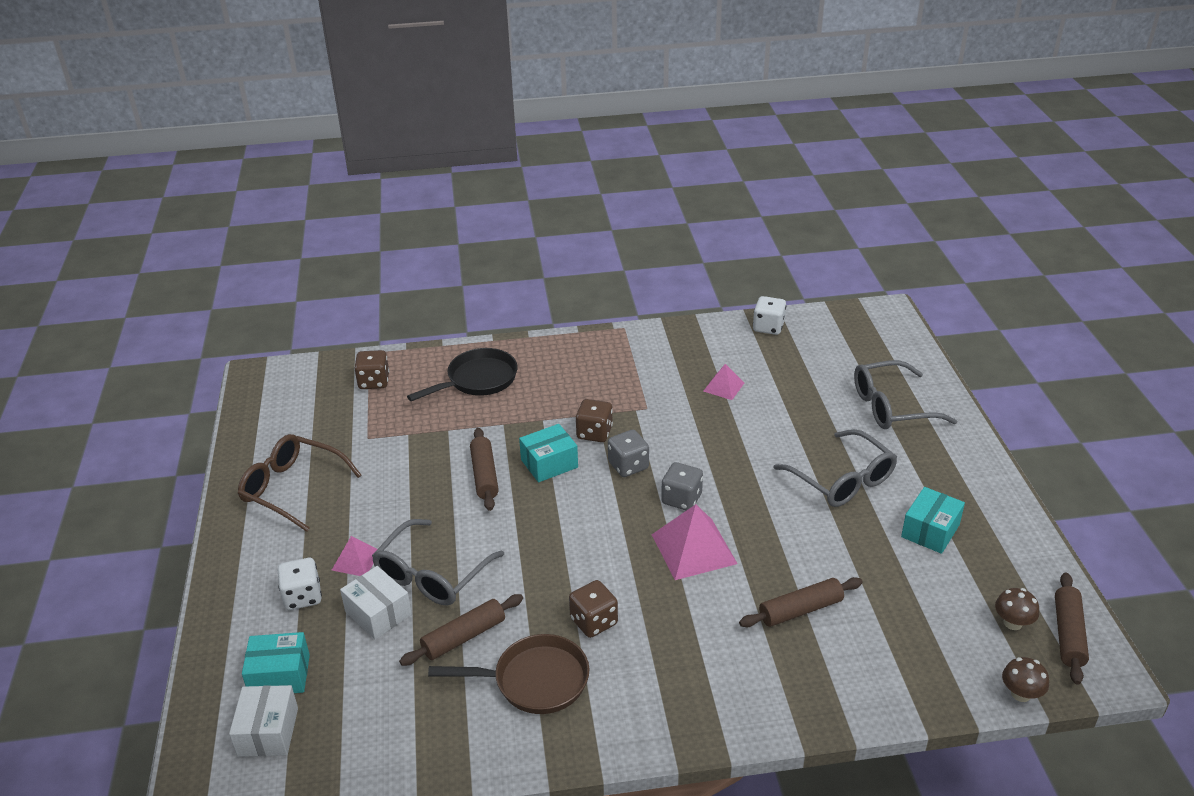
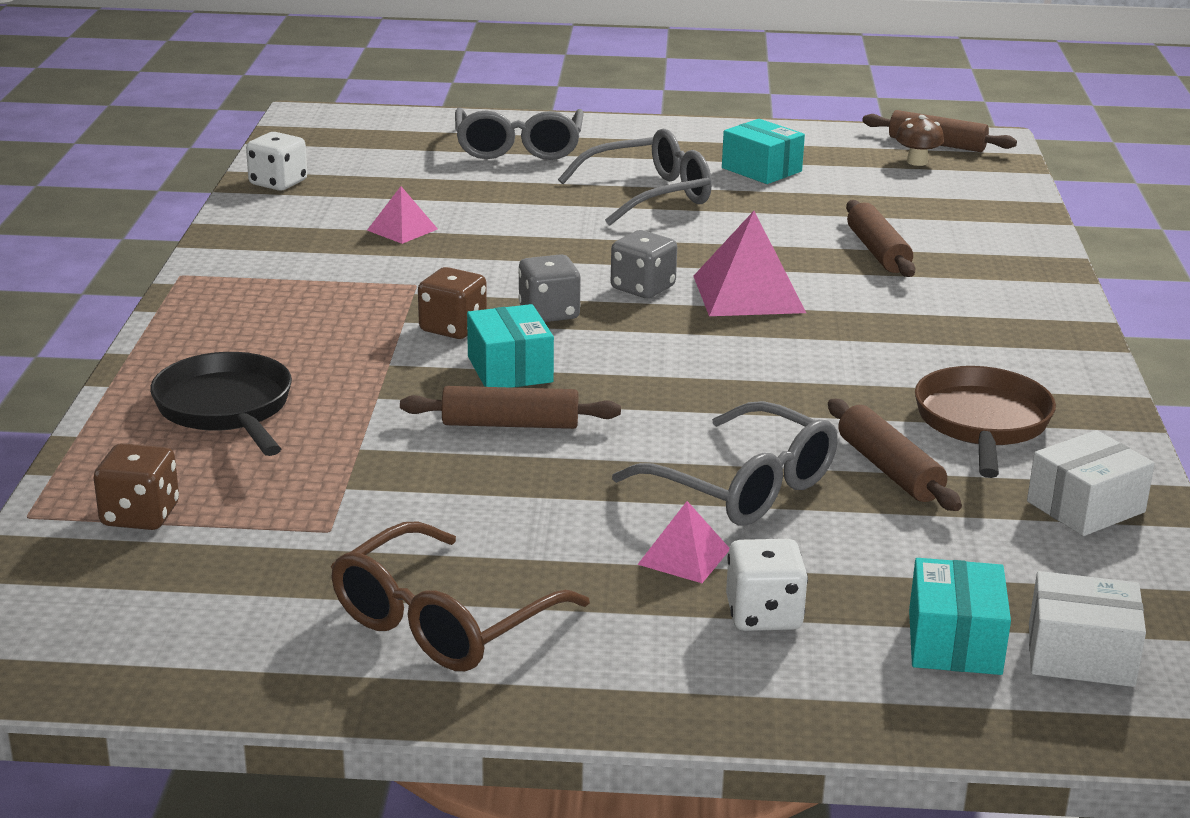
camera: 80 degrees left, 10 degrees down
white box [340,566,412,639] -> white box moved to [1027,430,1155,536]
brown dice [569,580,618,638] -> none
brown mushroom [1002,657,1049,702] -> none

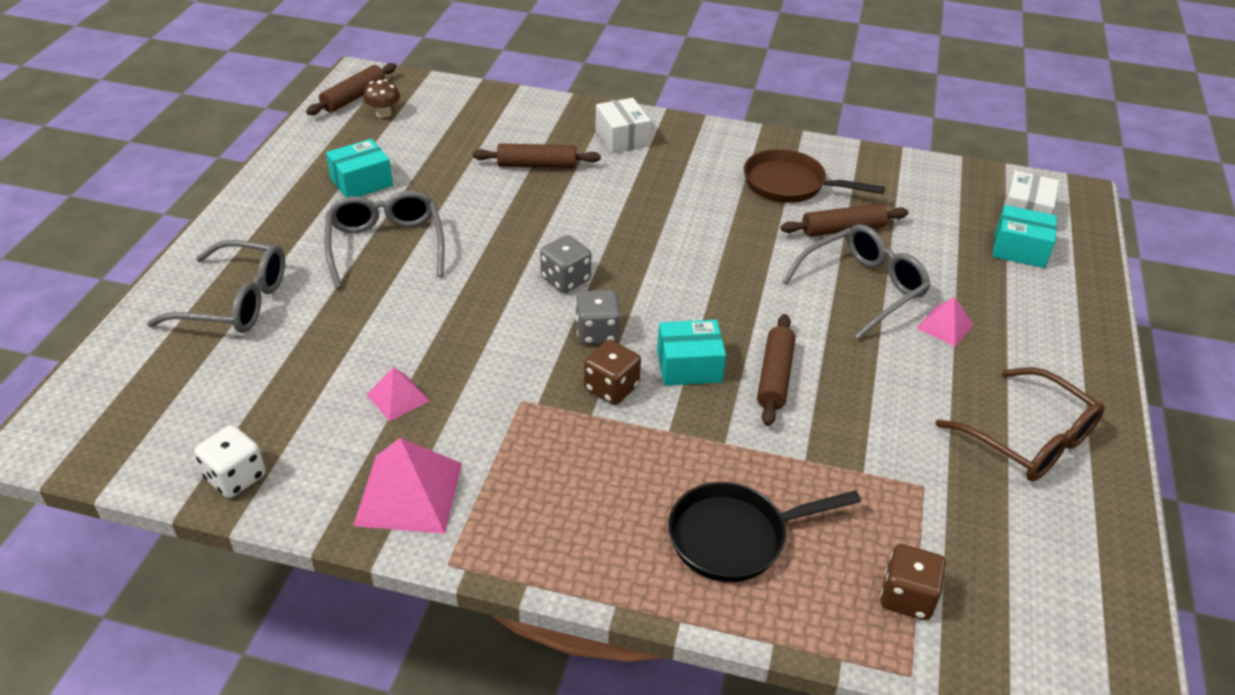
camera: 80 degrees left, 15 degrees up
pink pyramid [694,211,806,316] -> pink pyramid moved to [353,438,462,534]
white dice [726,539,808,631] -> none
white box [1027,430,1155,536] -> white box moved to [595,98,651,154]

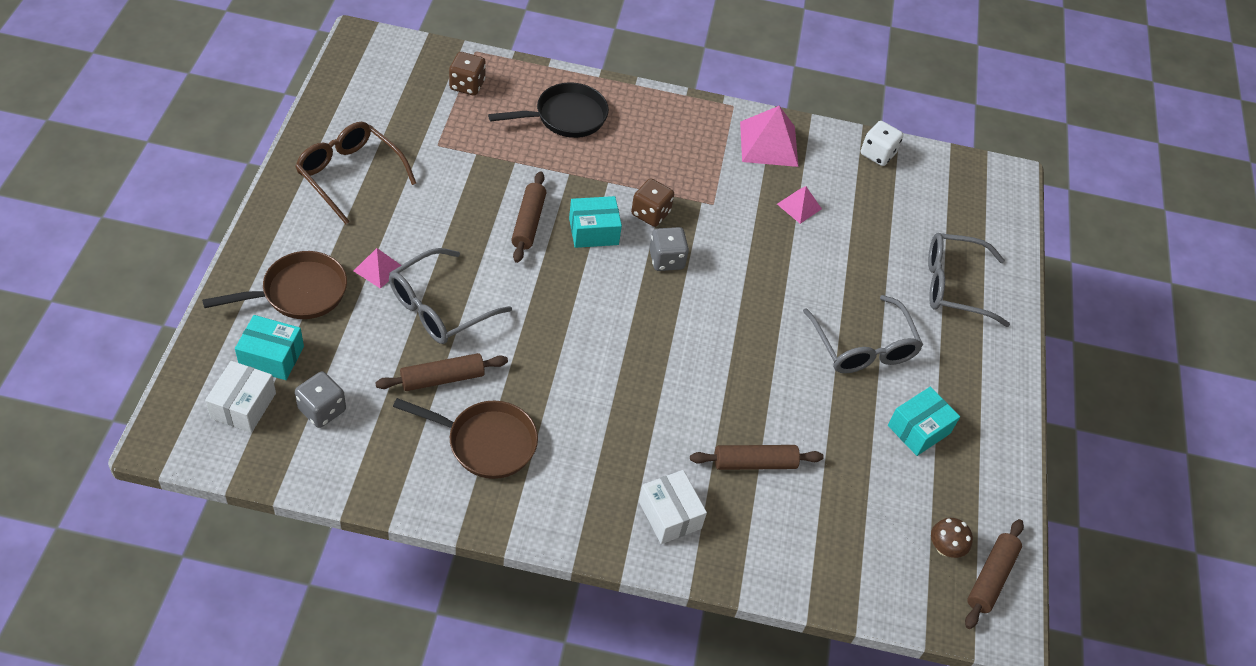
camera: 170 degrees right, 10 degrees up
grey dice [540,235,591,293] -> grey dice moved to [295,372,346,428]
none -> brown pan [202,251,347,319]

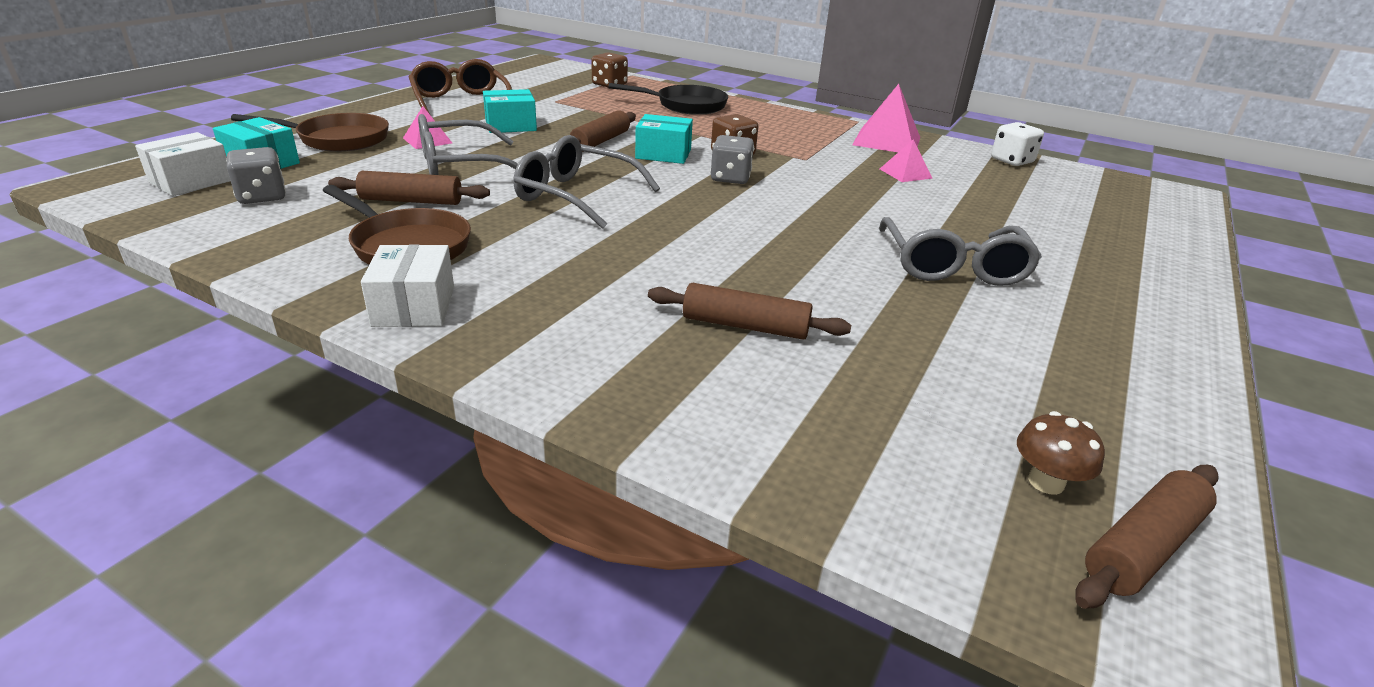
camera: 25 degrees right, 20 degrees down
white box [639,470,707,544] -> white box moved to [361,244,454,327]
turquoise box [888,387,960,456] -> turquoise box moved to [483,89,537,133]
grey glasses [928,233,1010,327] -> grey glasses moved to [513,135,660,229]

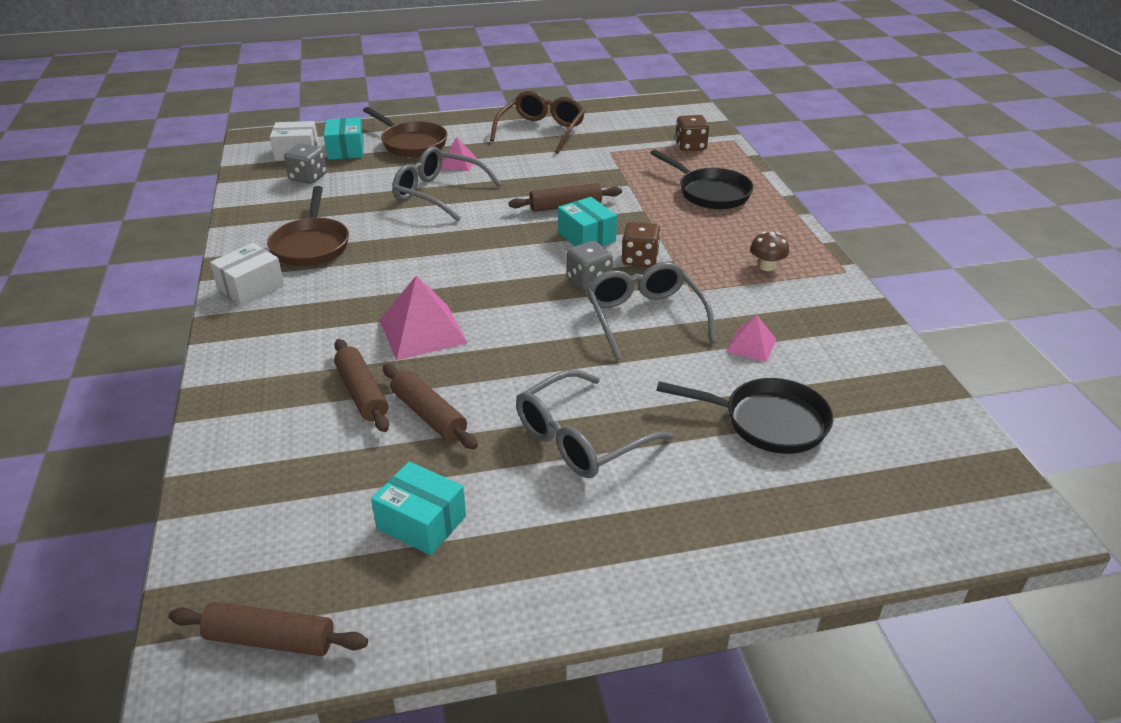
camera: 50 degrees right, 5 degrees up
brown rolling pin [328,171,490,205] -> brown rolling pin moved to [383,364,478,449]
turquoise box [483,89,537,133] -> turquoise box moved to [371,461,466,555]
grey glasses [513,135,660,229] -> grey glasses moved to [586,262,716,361]
pink pyramid [852,84,920,152] -> pink pyramid moved to [380,275,468,360]
white dice [991,122,1044,166] -> none
brown mushroom [1017,411,1105,495] -> brown mushroom moved to [750,232,789,271]
none -> black pan [656,378,833,454]

